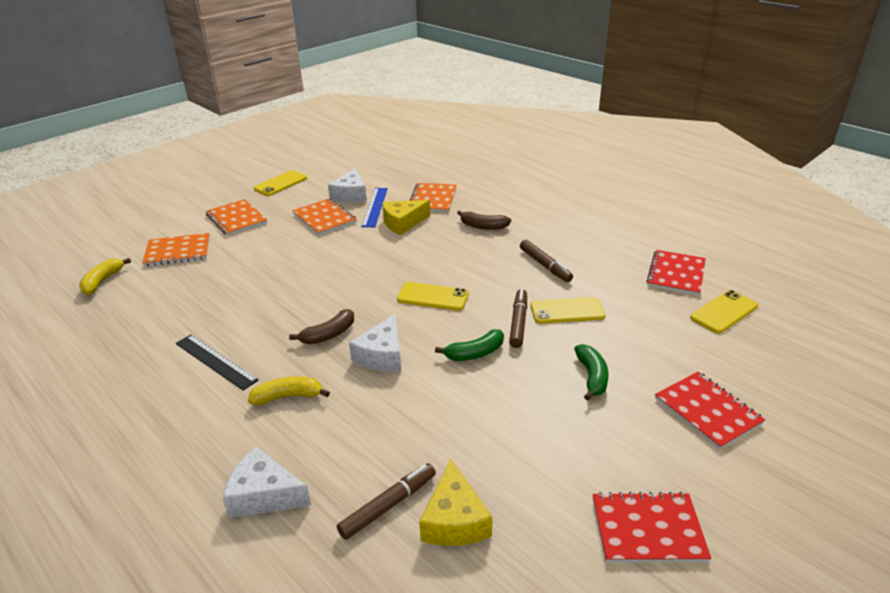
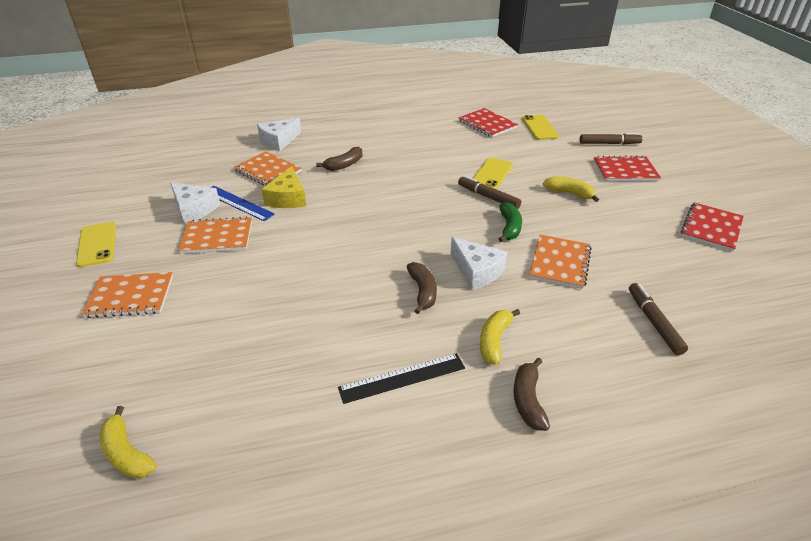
camera: 60 degrees left, 5 degrees up
orange notebook [142,233,210,266] -> orange notebook moved to [529,235,592,289]
white cheese [223,447,311,518] -> white cheese moved to [257,118,301,151]
yellow phone [397,282,469,311] -> none
yellow cheese [419,459,493,546] -> none
brown marker [520,240,573,282] -> brown marker moved to [580,133,642,144]
green banana [574,344,609,400] -> yellow banana [543,176,599,202]
none -> brown banana [513,358,550,431]

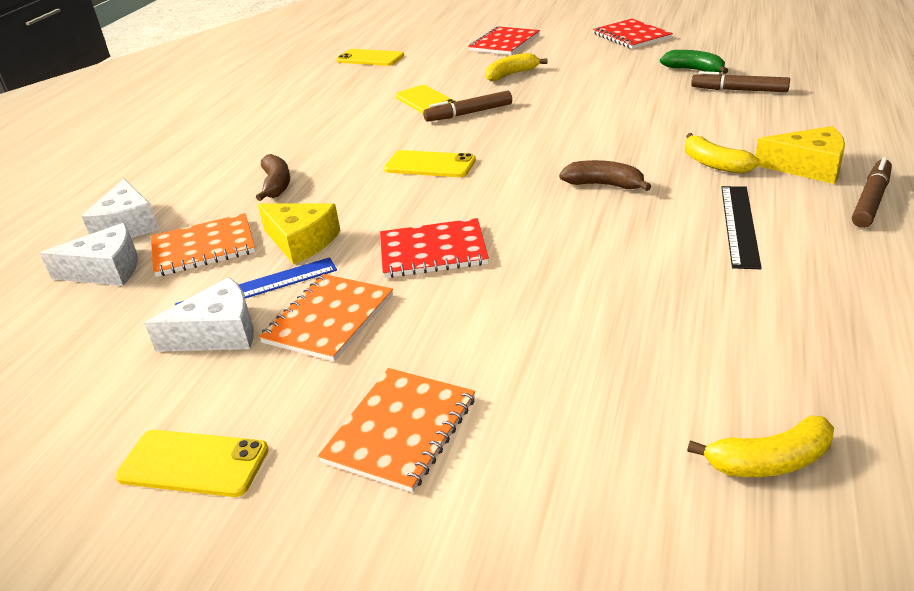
camera: 55 degrees left, 5 degrees down
white cheese [451,237,507,290] -> white cheese moved to [40,223,138,286]
red notebook [459,108,518,138] -> red notebook moved to [380,218,489,278]
green banana [499,202,522,242] -> green banana moved to [660,50,728,74]
brown banana [513,358,550,431] -> yellow cheese [756,126,845,184]
orange notebook [529,235,592,289] -> none
brown marker [580,133,642,144] -> brown marker moved to [852,157,892,228]
none -> yellow phone [384,150,476,177]

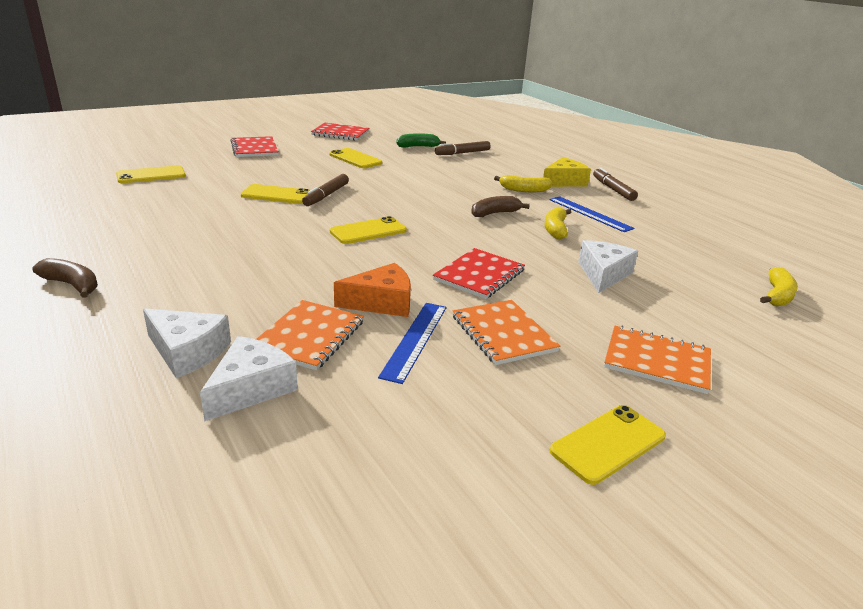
camera: 55 degrees left, 5 degrees down
white cheese [144,277,254,352] -> white cheese moved to [578,240,638,293]
brown banana [256,154,290,201] -> brown banana moved to [32,258,98,298]
yellow cheese [257,203,341,265] -> orange cheese [334,263,411,317]
orange notebook [318,368,475,492] -> orange notebook turned 45 degrees counterclockwise [604,325,711,394]
yellow banana [485,53,547,81] -> yellow banana moved to [545,207,571,239]
black ruler [721,186,762,269] -> blue ruler [549,196,634,232]
none -> yellow phone [329,148,383,168]

